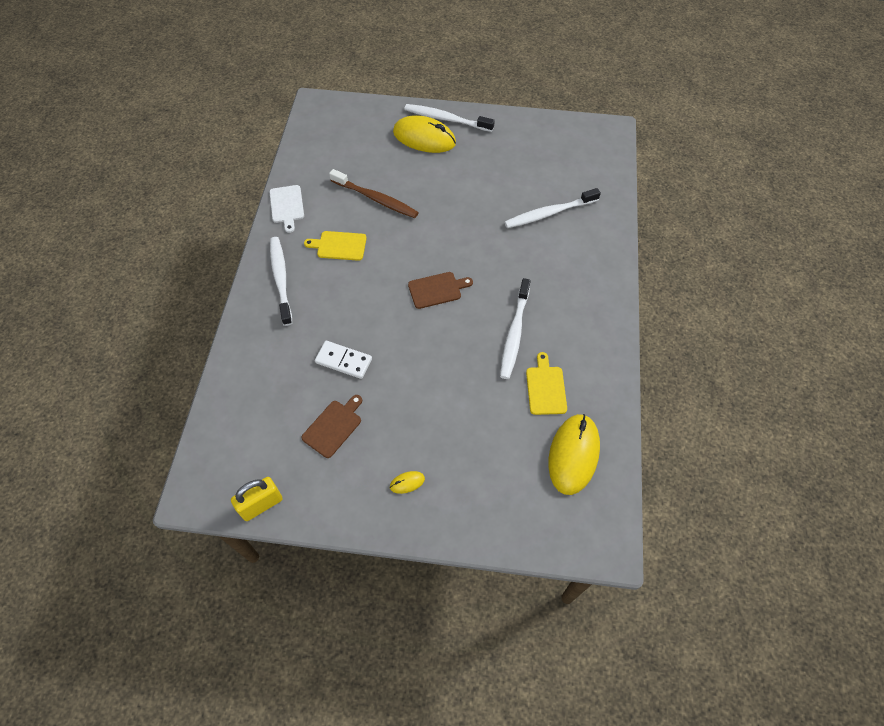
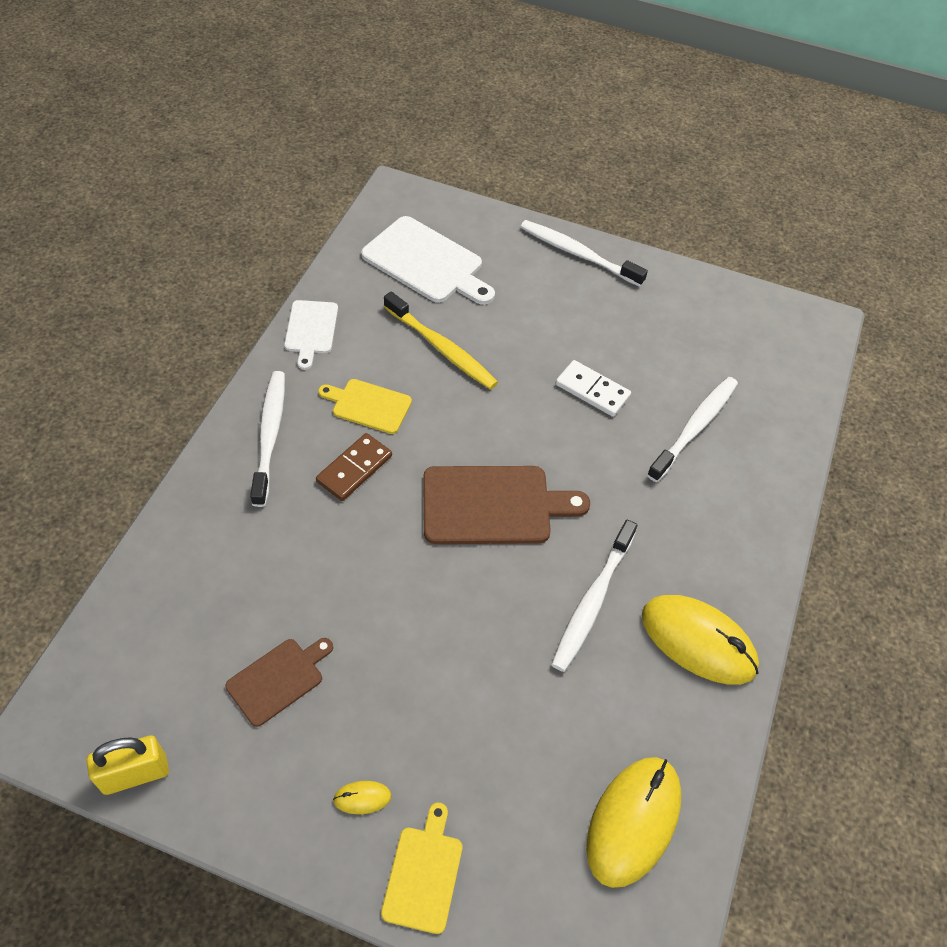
camera: 10 degrees right, 5 degrees down
white domino [315,341,372,379] -> white domino moved to [556,360,631,417]
brown toothbrush [329,169,419,218] -> yellow toothbrush [384,291,498,390]
yellow mouse [393,115,456,153] -> yellow mouse moved to [642,595,759,685]
brown cutting board [408,272,473,309] -> brown cutting board [423,466,590,544], size x1.70
white toothbrush [504,188,601,228] -> white toothbrush turned 135 degrees clockwise [647,377,738,482]
yellow cutting board [526,352,567,415] -> yellow cutting board moved to [381,803,462,934]
none -> brown domino [316,433,392,501]
none -> white cutting board [361,216,495,305]

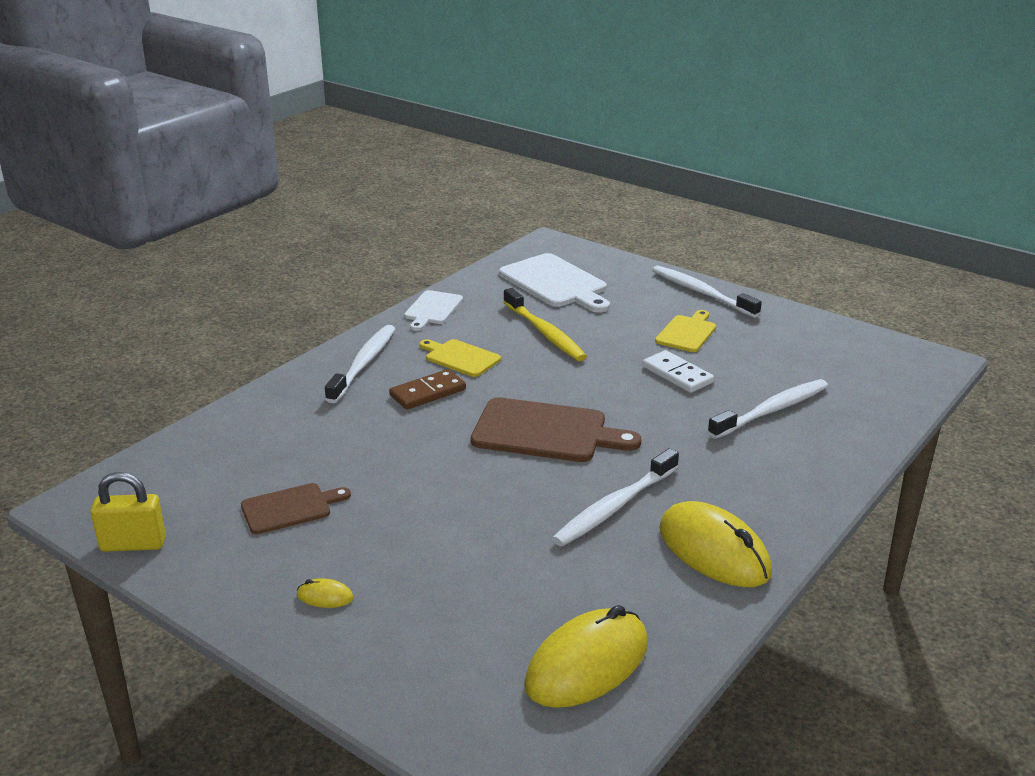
camera: 20 degrees right, 25 degrees down
yellow cutting board [381,803,462,934] -> yellow cutting board moved to [655,310,716,352]

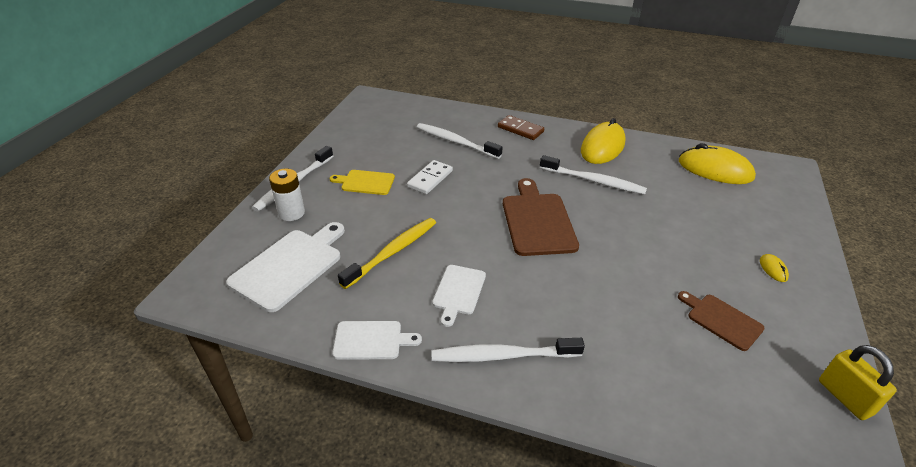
camera: 110 degrees left, 10 degrees up
brown domino [389,369,466,410] -> brown domino moved to [498,115,544,140]
yellow cutting board [419,339,501,377] -> white cutting board [432,265,486,327]
none -> white battery [269,169,305,221]

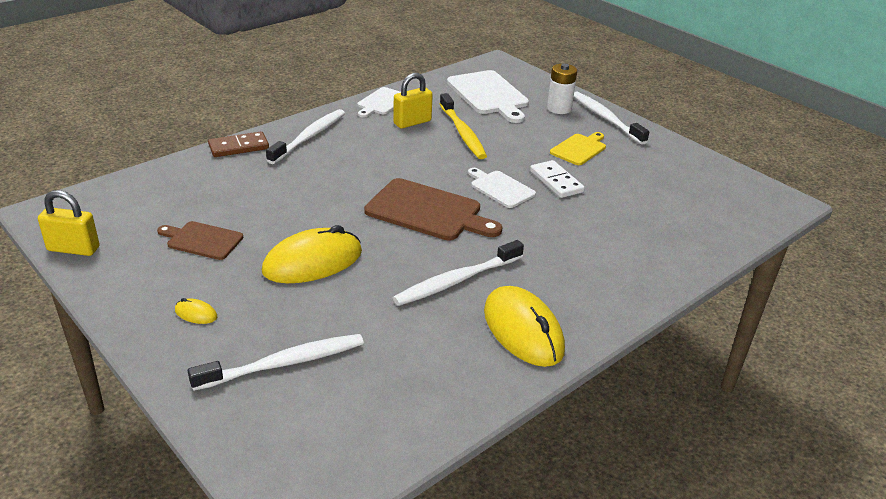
camera: 120 degrees right, 5 degrees down
white toothbrush [417,123,503,159] -> white toothbrush moved to [188,334,364,391]
white cutting board [432,265,486,327] -> white cutting board moved to [468,168,536,208]
brown domino [498,115,544,140] -> brown domino moved to [208,131,269,157]
brown cutting board [678,291,765,351] -> brown cutting board turned 150 degrees counterclockwise [157,221,243,260]
yellow mouse [679,143,756,184] -> yellow mouse moved to [262,225,362,283]
none -> yellow padlock [393,73,433,128]

